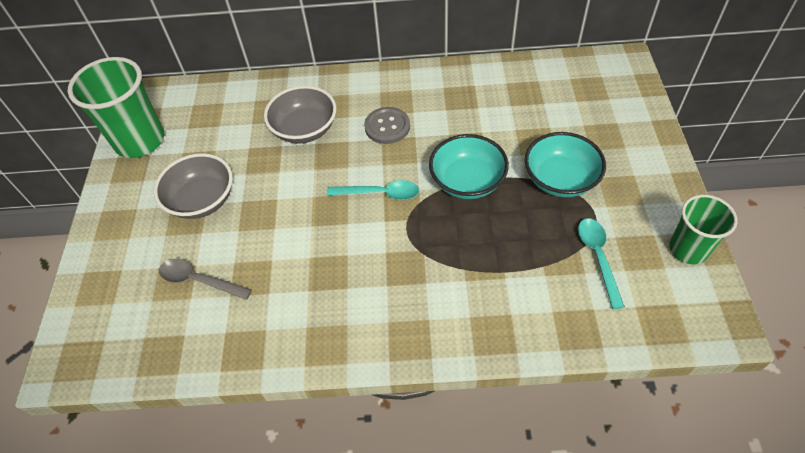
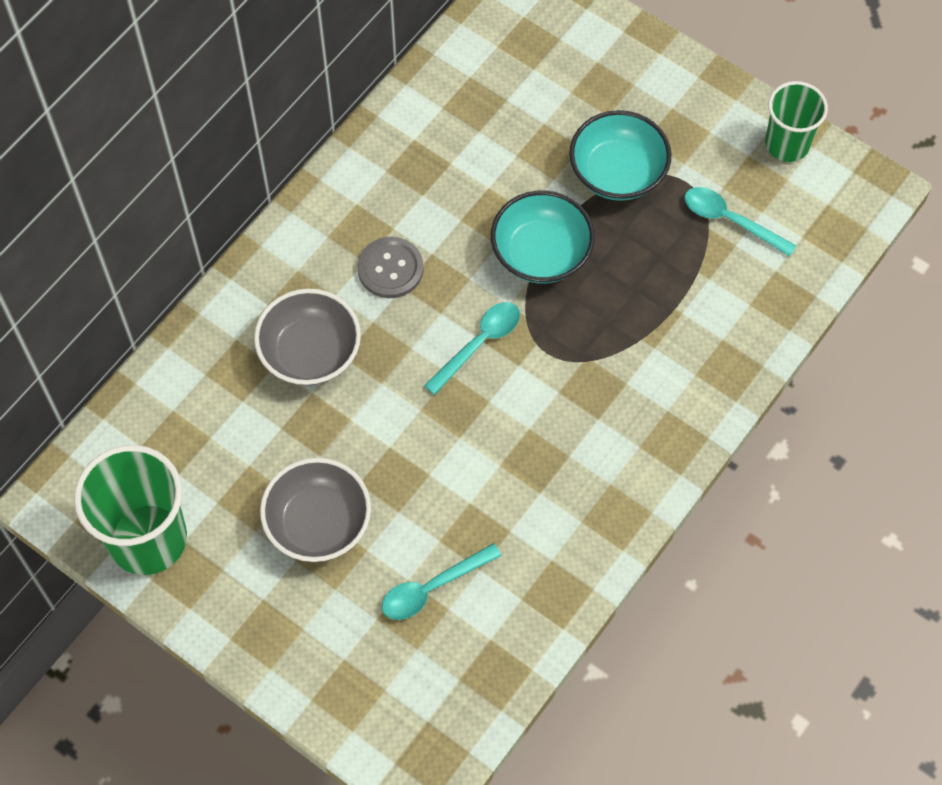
camera: 55 degrees left, 10 degrees up
grey spoon [159,259,252,300] -> turquoise spoon [382,543,502,620]

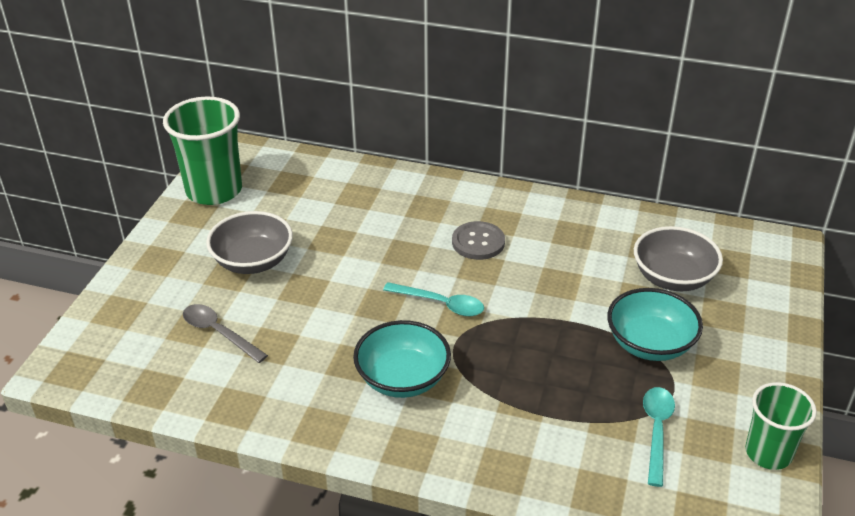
camera: 70 degrees right, 25 degrees down
grey bowl [254,289,361,385] -> grey bowl moved to [634,226,723,291]
turquoise spoon [382,543,502,620] -> grey spoon [183,304,268,363]
turquoise bowl [491,191,595,283] -> turquoise bowl moved to [353,320,451,398]

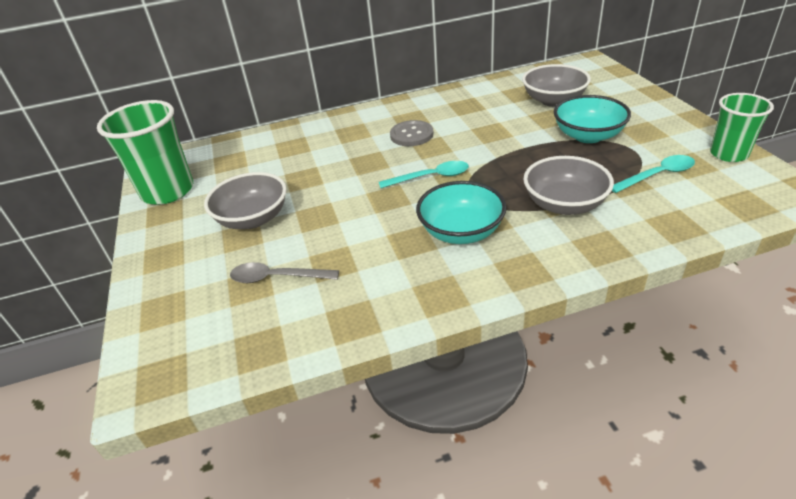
camera: 30 degrees left, 0 degrees up
turquoise spoon [643,387,675,487] -> turquoise spoon turned 90 degrees clockwise [612,155,695,193]
none -> grey bowl [523,156,614,215]

